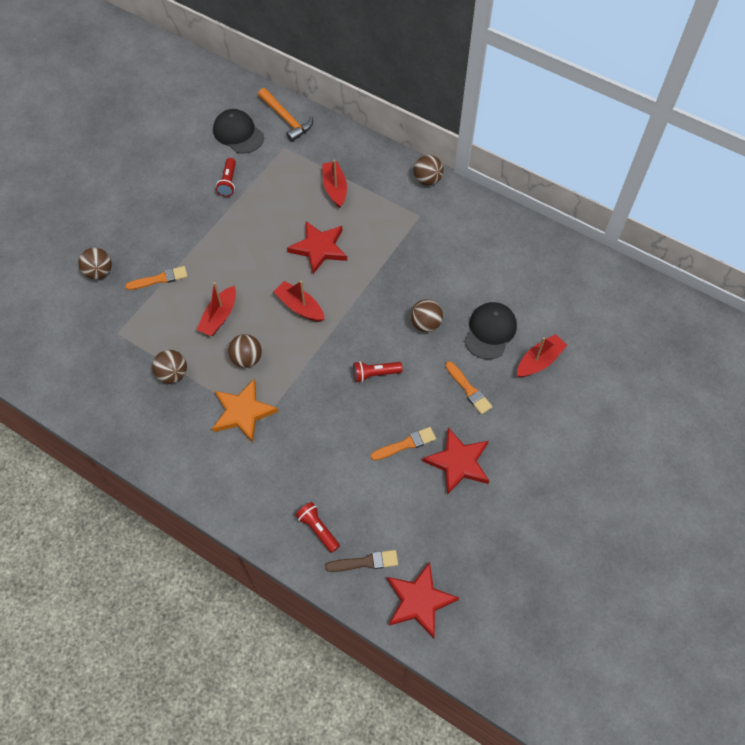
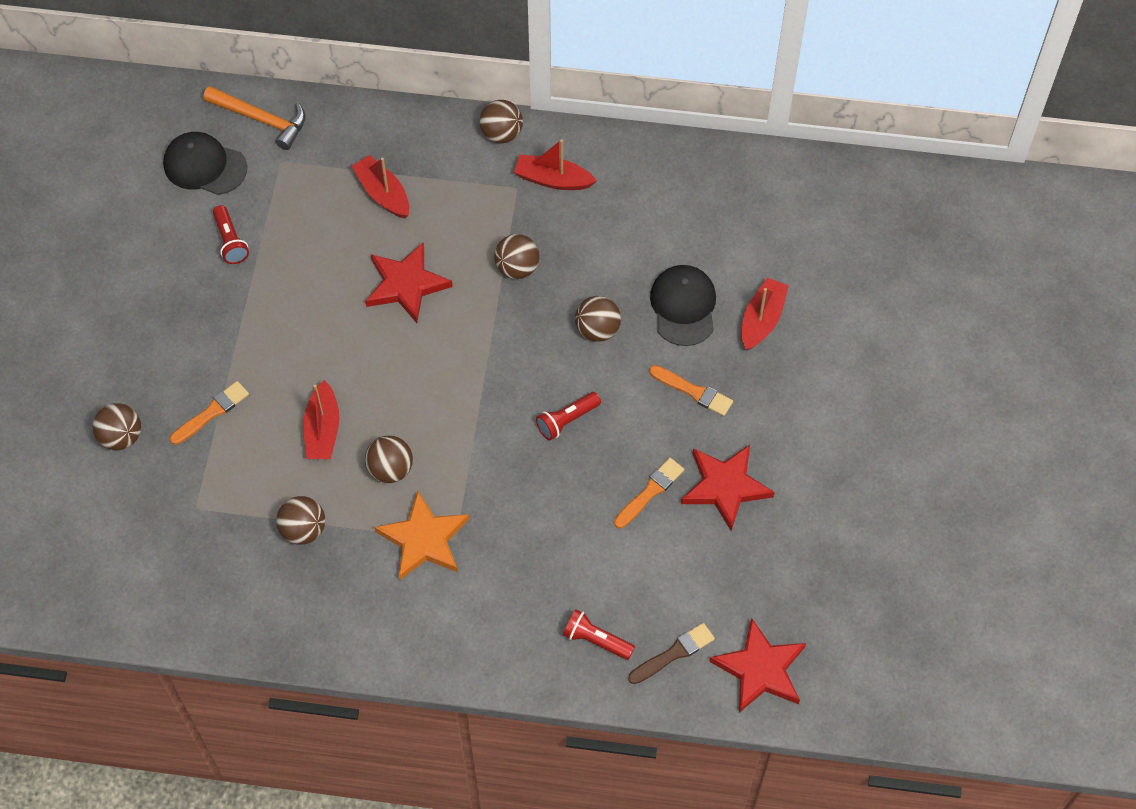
camera: 25 degrees left, 0 degrees up
red boat [273,281,325,322] -> red boat moved to [514,139,597,190]
none -> brown ball [494,234,539,279]

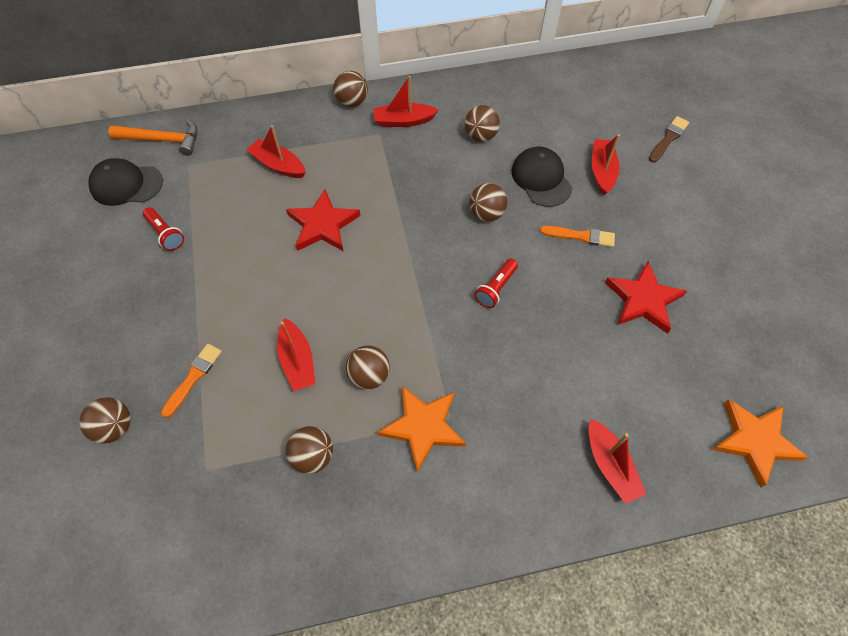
camera: 20 degrees left, 0 degrees up
brown ball [494,234,539,279] -> brown ball moved to [465,105,500,142]
red flashlight [563,609,635,660] -> red boat [589,419,646,504]
orange brush [614,458,684,528] -> none
brown brush [628,623,715,684] -> brown brush moved to [649,116,689,163]
red star [710,617,806,713] -> orange star [712,399,808,487]

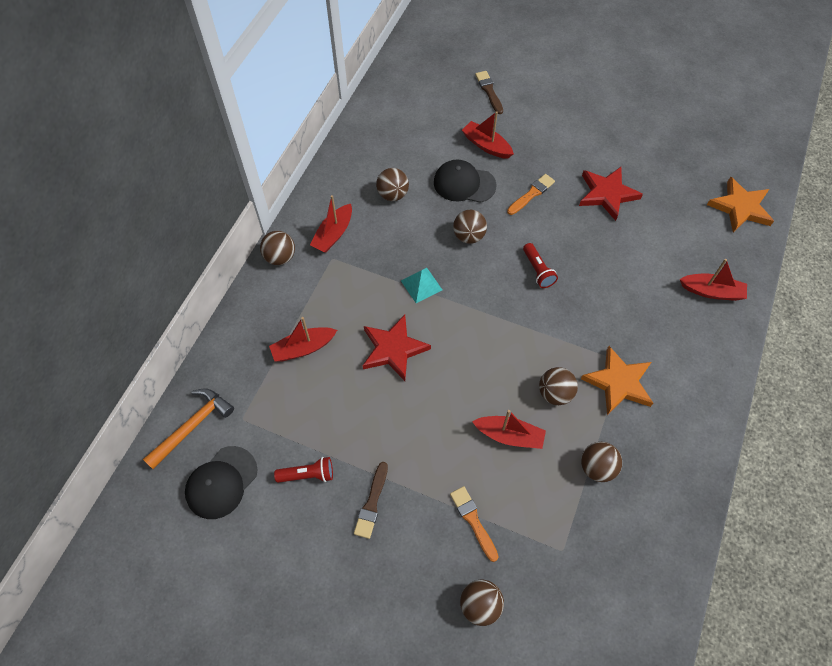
camera: 55 degrees left, 0 degrees up
none -> brown brush [354,462,388,539]
none -> turquoise pyramid [401,268,442,303]

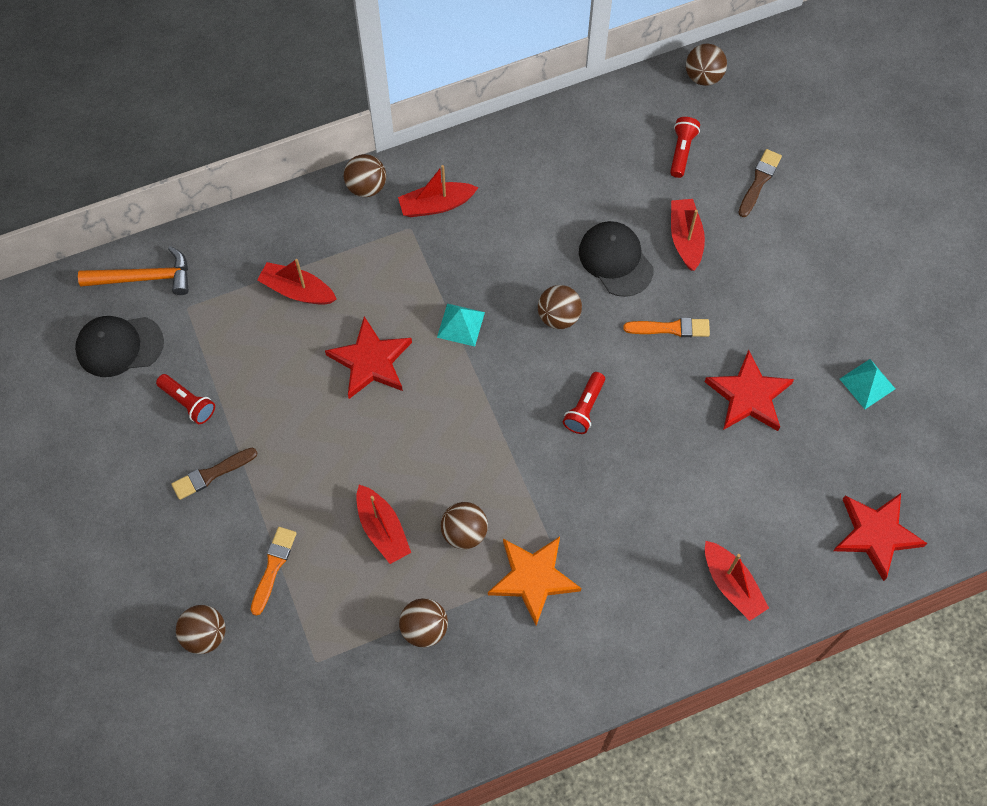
camera: 45 degrees right, 5 degrees up
brown ball [376,168,409,201] -> brown ball moved to [686,44,727,86]
orange star [707,177,774,232] -> red star [833,493,927,581]
none -> red flashlight [670,117,700,178]
none -> turquoise pyramid [840,359,895,409]

